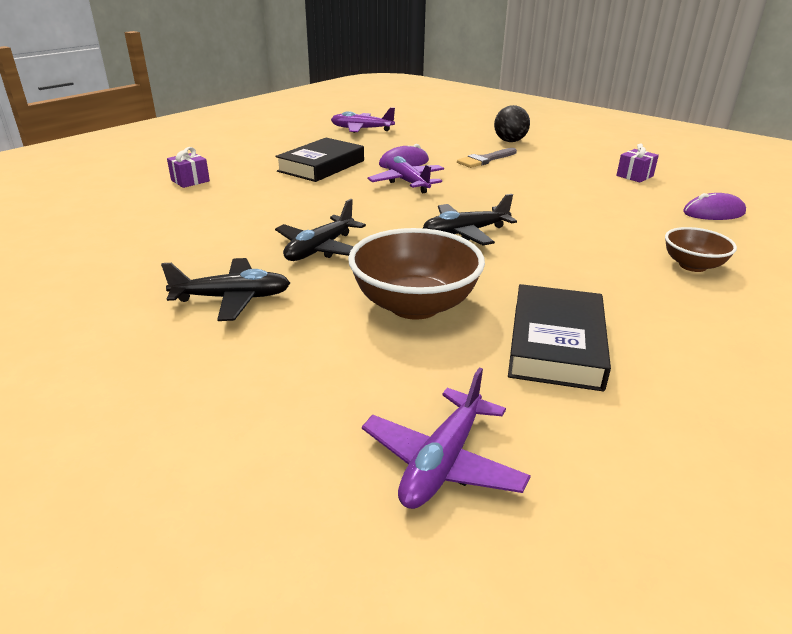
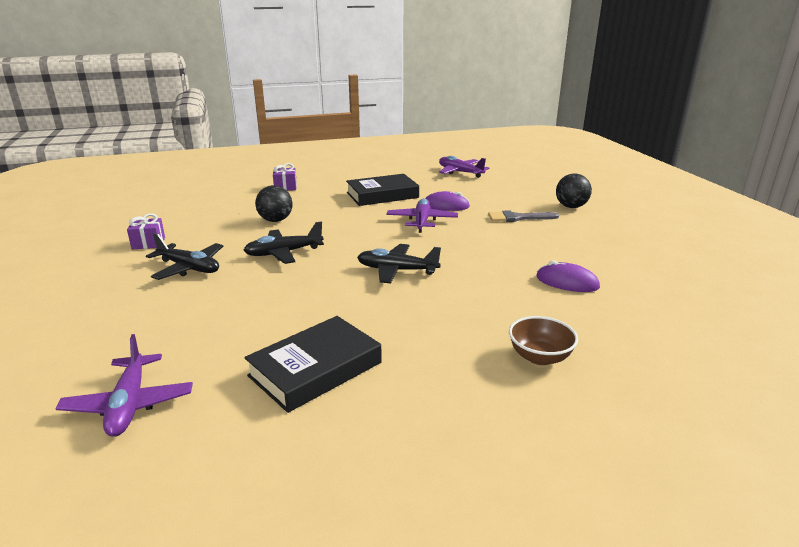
camera: 35 degrees right, 5 degrees down
brown bowl [348,228,485,320] -> none
purple plane [362,367,531,509] -> purple plane turned 75 degrees counterclockwise [55,334,193,437]
purple gift [616,143,659,182] -> purple gift moved to [127,213,165,249]
purple mouse [683,193,746,220] -> purple mouse moved to [536,260,600,292]
none -> black ball [255,185,293,222]

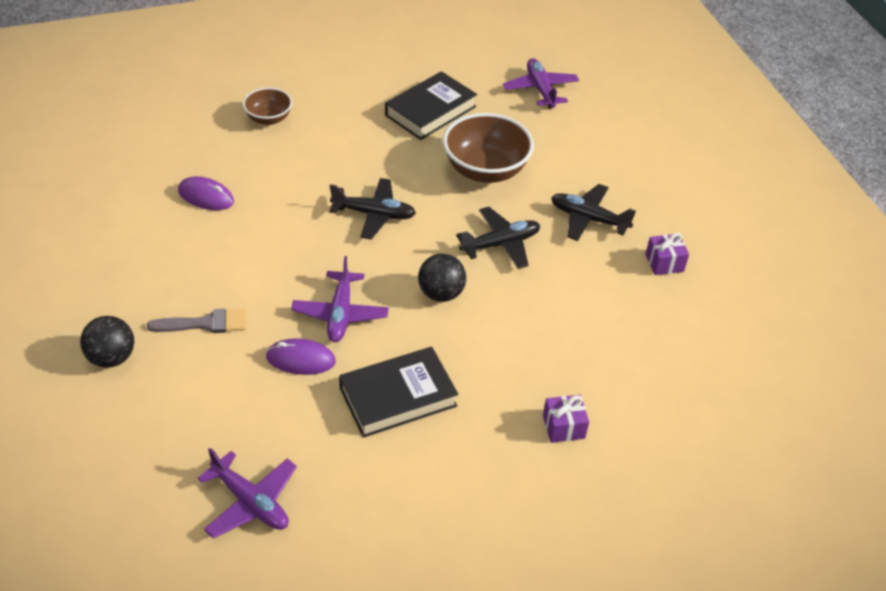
camera: 175 degrees right, 20 degrees up
black ball [255,185,293,222] -> black ball moved to [418,254,466,302]
none -> brown bowl [443,113,534,183]

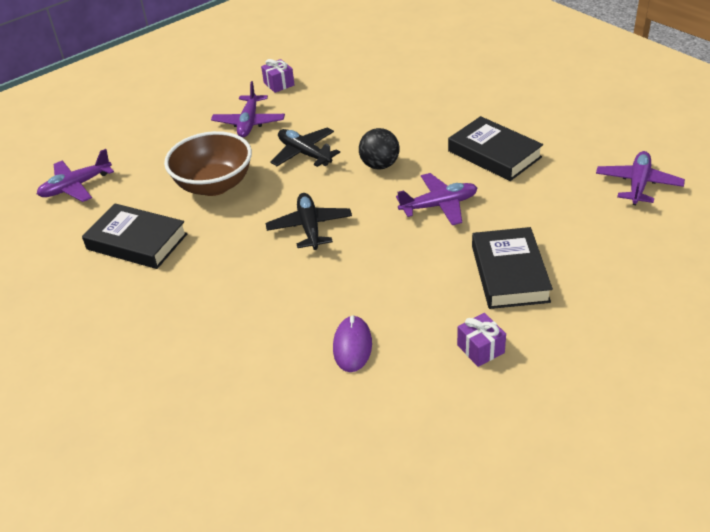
camera: 105 degrees left, 5 degrees down
black ball [80,316,134,368] -> none
grey brush [147,309,246,333] -> black book [472,227,553,309]
brown bowl [243,87,292,125] -> none
purple mouse [266,338,336,375] -> none
purple gift [543,395,589,443] -> purple gift moved to [457,313,506,367]
black plane [551,184,636,241] -> purple plane [211,81,285,137]

